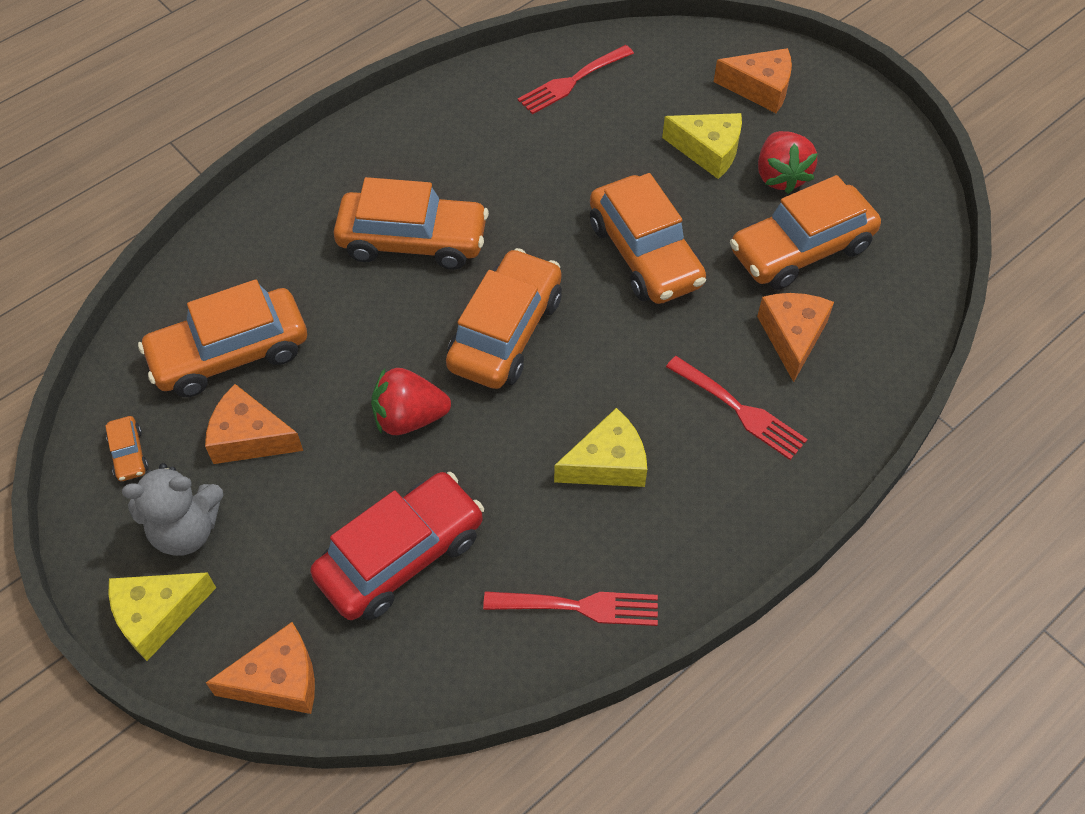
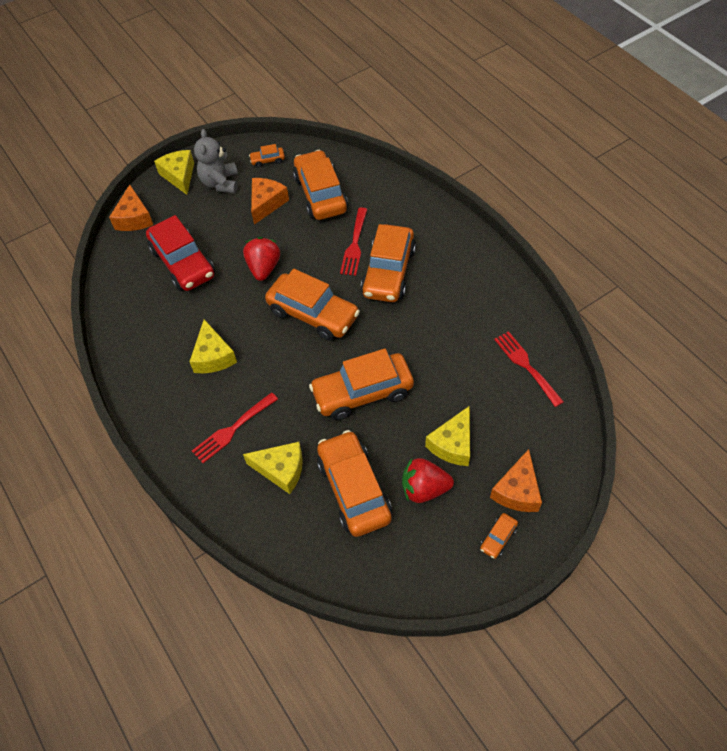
camera: 100 degrees right, 0 degrees up
red fork [483,591,658,626] -> red fork moved to [340,207,367,276]
orange cheese [757,293,834,382] -> yellow cheese [243,442,303,494]
none -> orange car [480,513,518,559]

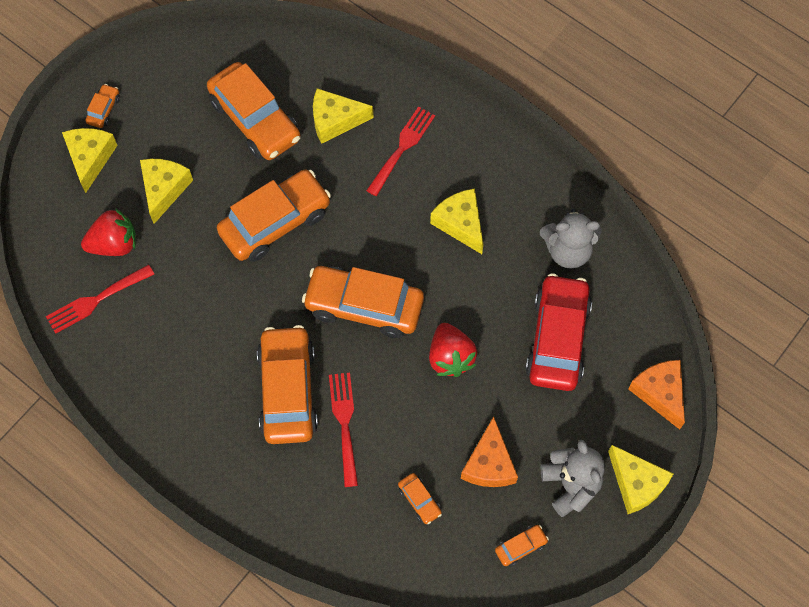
camera: 160 degrees right, 10 degrees up
red car [146,215,215,291] -> red car turned 60 degrees clockwise [525,273,592,391]
orange car [293,150,348,220] -> orange car [398,473,442,524], size x0.42
red strawberry [402,458,454,503] -> red strawberry moved to [81,208,136,256]
orange cheese [490,449,542,512] -> yellow cheese [62,128,118,193]
red fork [494,331,564,407] -> red fork turned 105 degrees clockwise [46,264,154,334]
none -> grey teddy bear [540,209,601,268]

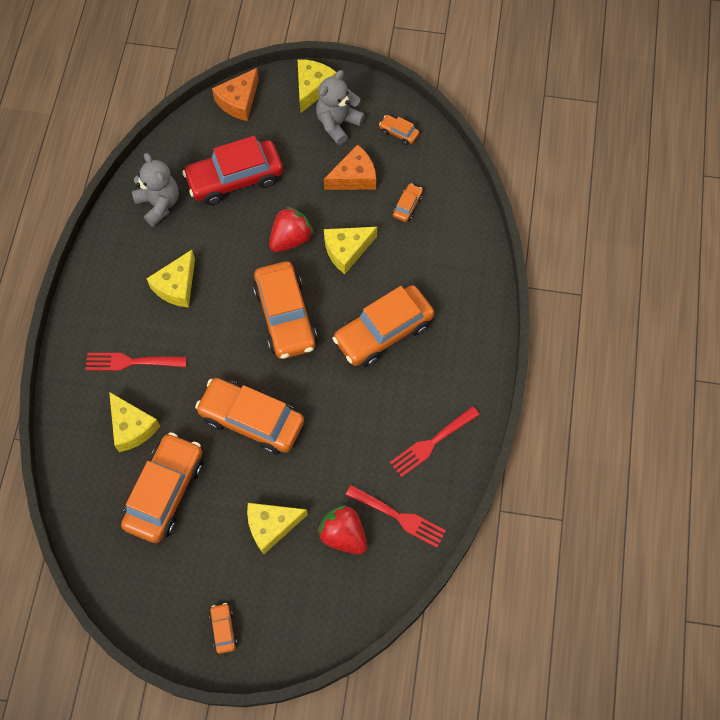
camera: 120 degrees left, 0 degrees up
yellow cheese [62,128,118,193] -> yellow cheese moved to [324,227,377,274]
orange car [85,84,120,128] -> orange car turned 90 degrees clockwise [209,603,237,654]
red fork [329,372,358,487] -> red fork moved to [390,406,480,477]

